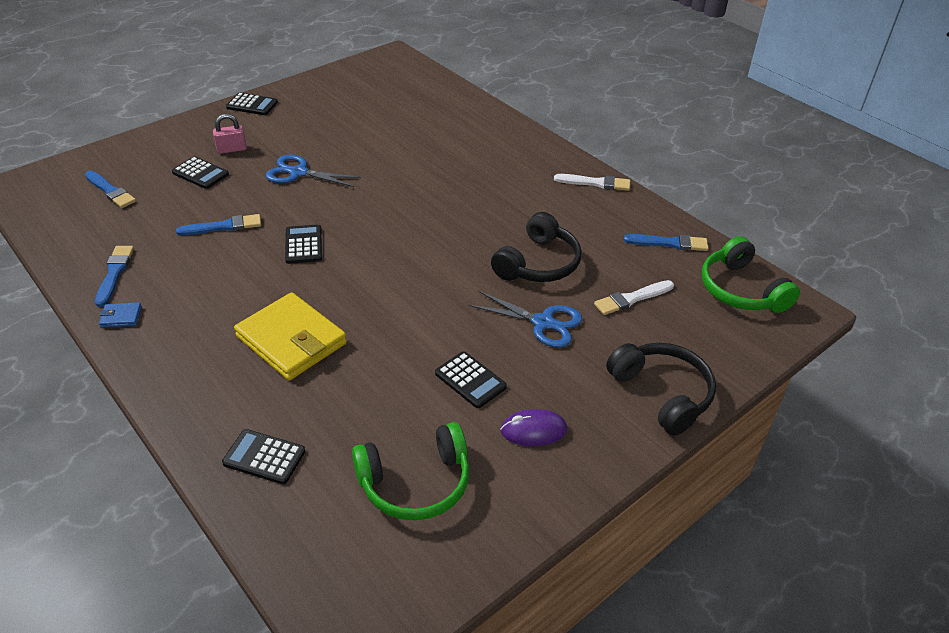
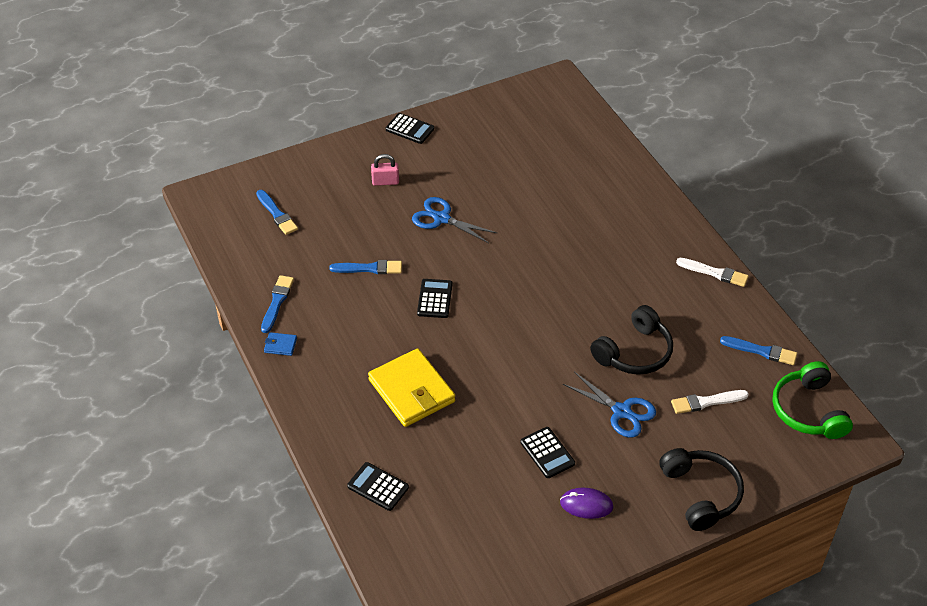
camera: 15 degrees right, 5 degrees up
black calculator [172,156,229,189] -> none
green headphones [352,422,470,521] -> none

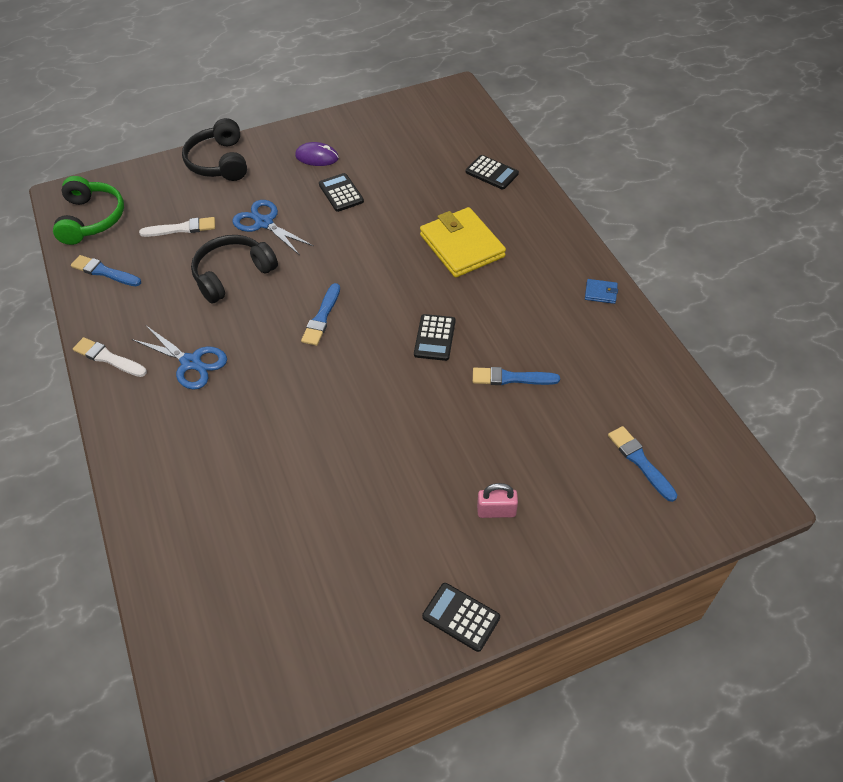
camera: 175 degrees left, 5 degrees up
blue brush [261,275,294,333] -> blue brush moved to [301,283,340,346]
blue scissors [412,197,497,243] -> blue scissors moved to [132,326,227,390]

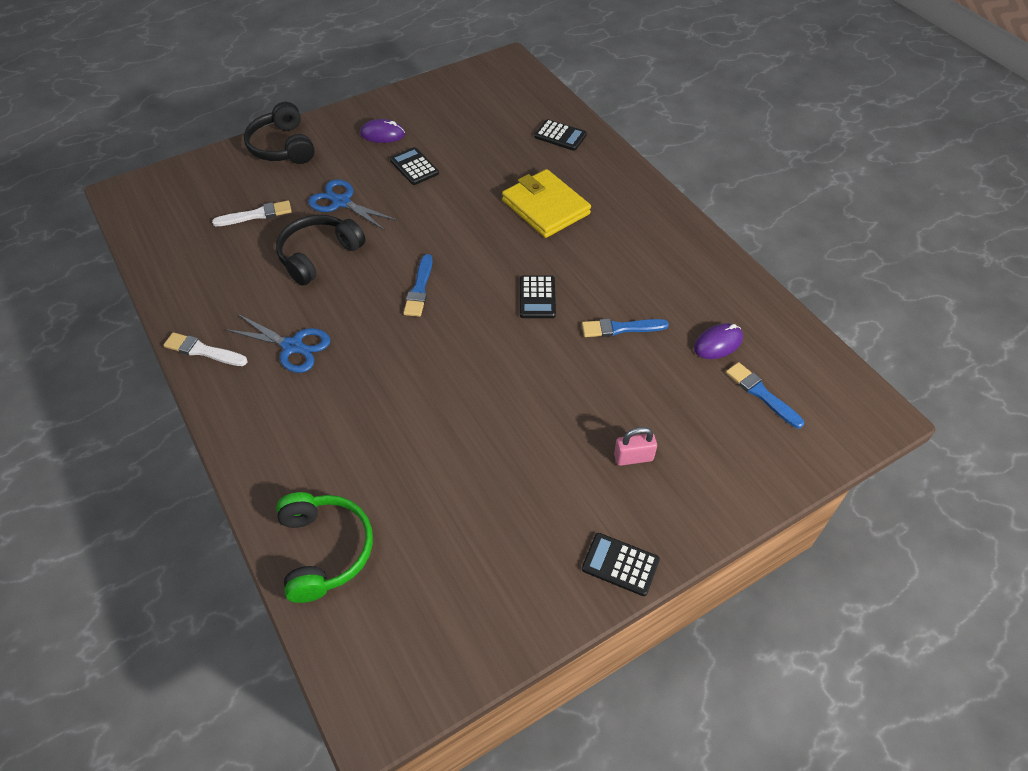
camera: 10 degrees left, 0 degrees up
green headphones [53,176,124,245] -> green headphones moved to [276,492,373,603]
blue brush [71,255,141,286] -> none
blue wallet [585,279,618,304] -> none
none -> purple mouse [694,323,743,359]

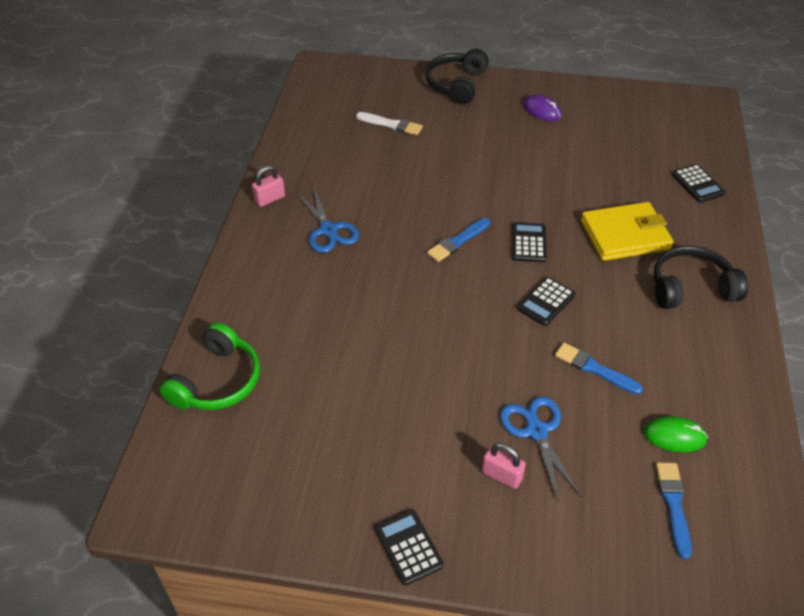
camera: 40 degrees right, 5 degrees down
white brush [163,332,248,366] -> pink padlock [252,166,285,207]
black headphones [276,215,366,286] -> black headphones moved to [654,246,748,309]
blue scissors [308,179,397,230] -> blue scissors moved to [500,396,582,501]
black calculator [390,147,439,185] -> black calculator moved to [512,222,547,262]
yellow wallet [502,169,591,238] -> yellow wallet turned 75 degrees clockwise [581,202,674,261]
purple mouse [694,323,743,359] -> green mouse [643,416,708,453]

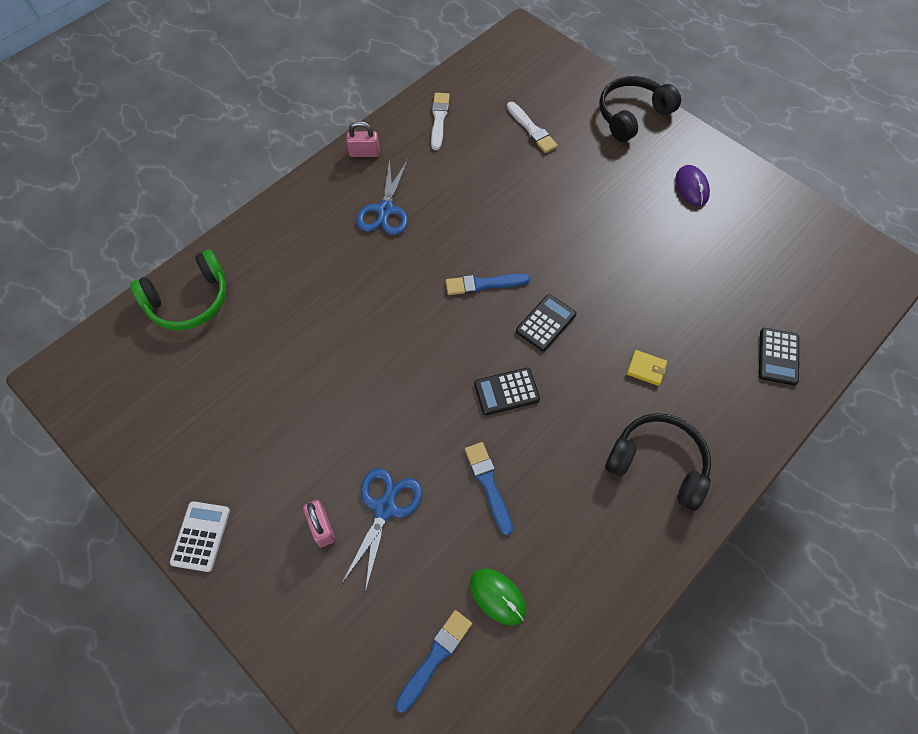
camera: 35 degrees right, 15 degrees up
black calculator [375,509,443,586] -> white calculator [170,501,230,572]
yellow wallet [581,202,674,261] -> yellow wallet [627,350,667,386], size x0.41
none -> white brush [431,93,450,150]

